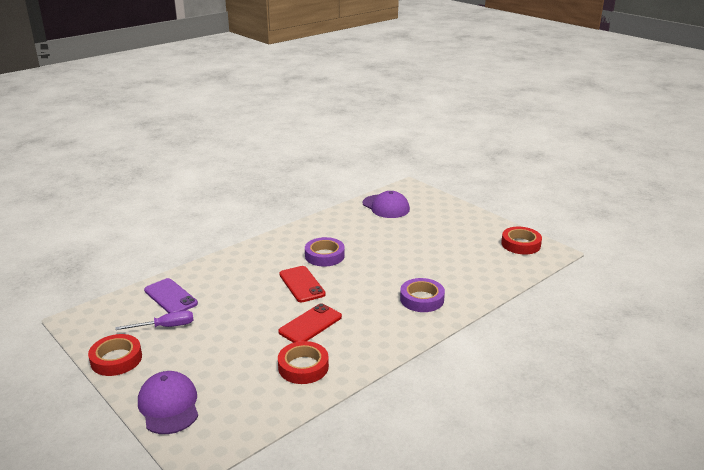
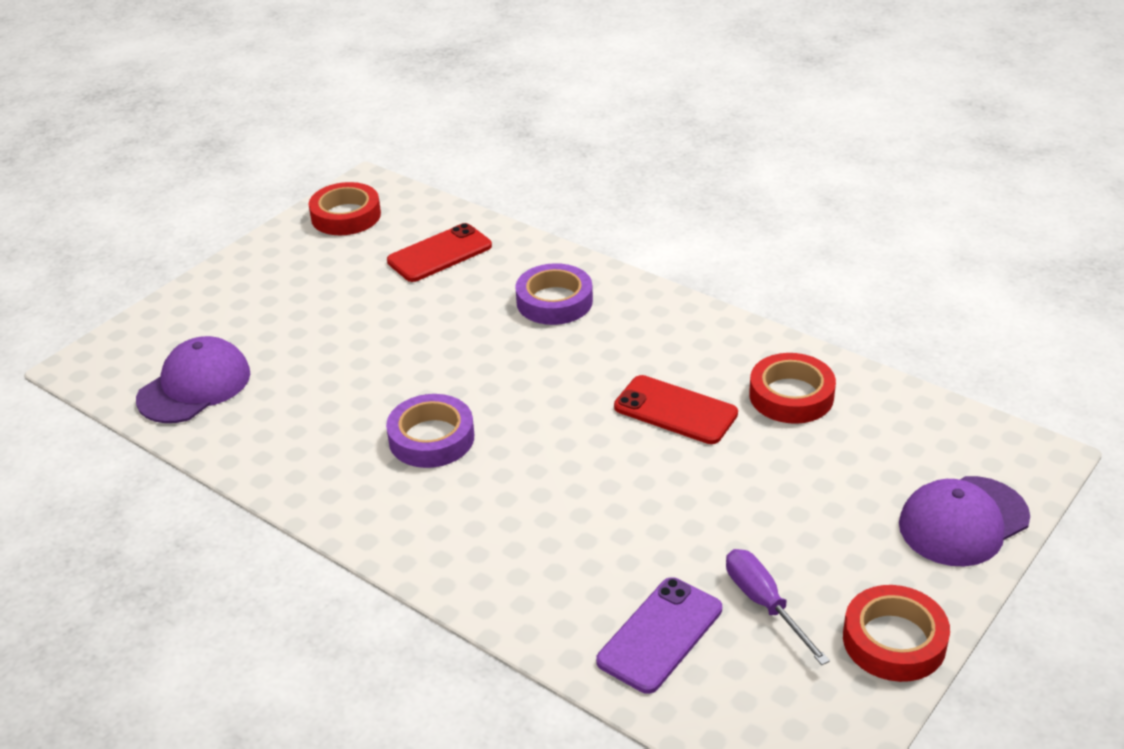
camera: 100 degrees left, 10 degrees up
red phone [279,266,326,302] -> red phone moved to [387,223,492,282]

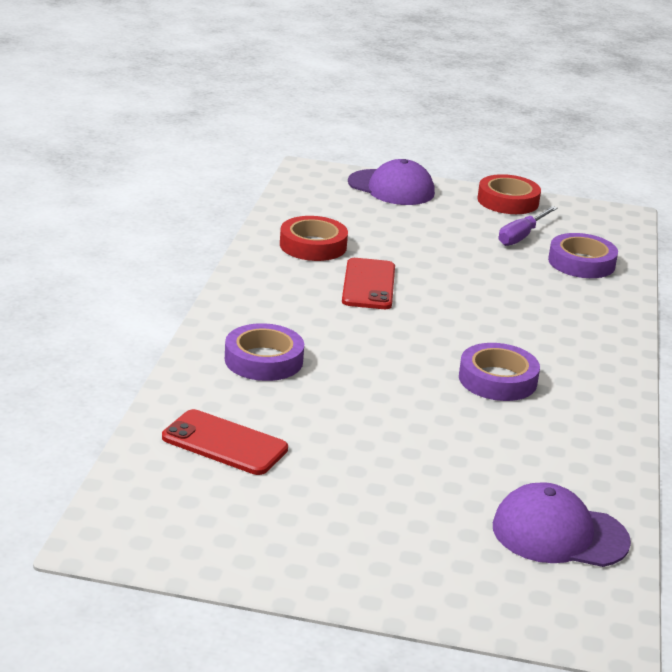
camera: 120 degrees left, 10 degrees down
red tape [308,182,381,235] -> none
purple phone [596,577,722,694] -> purple tape [548,233,618,278]

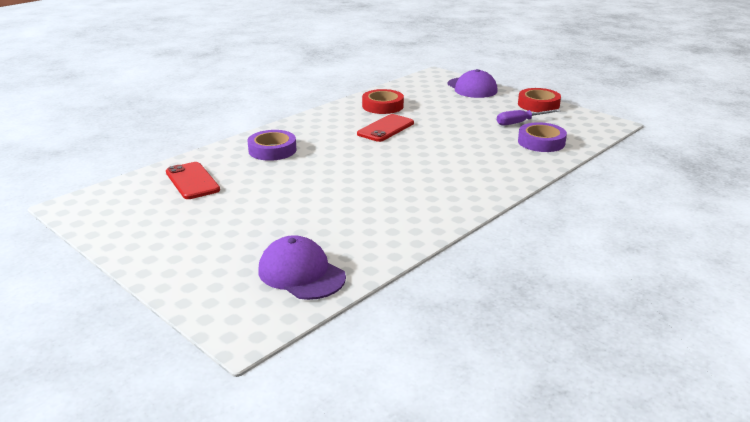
camera: 35 degrees right, 0 degrees up
purple tape [459,343,540,401] -> none

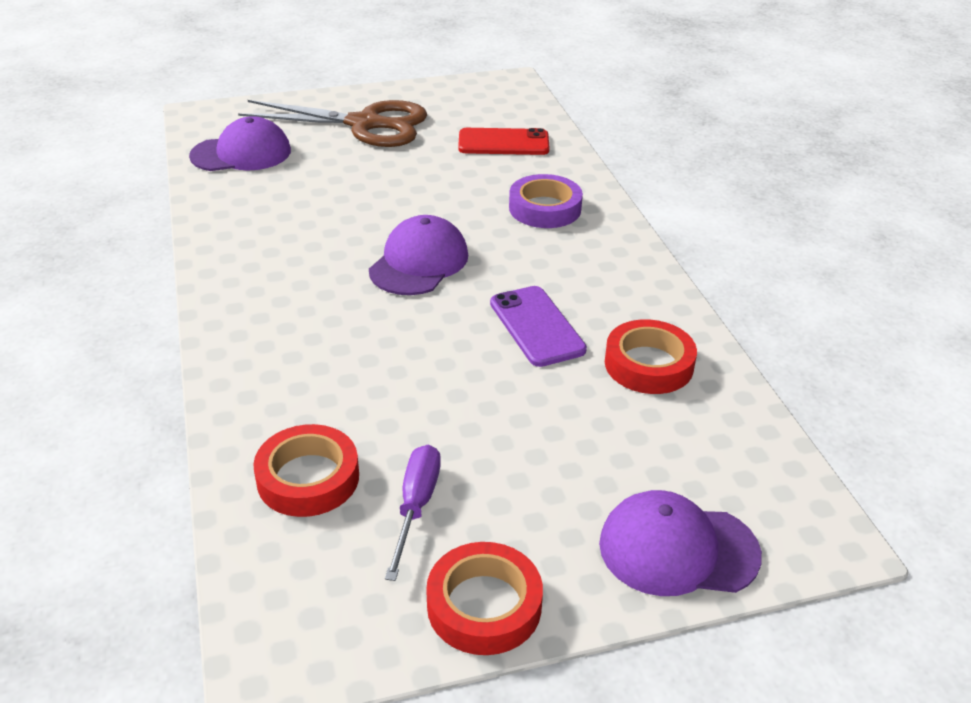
camera: 120 degrees right, 10 degrees up
red phone [357,114,414,142] -> purple phone [490,286,587,367]
purple tape [518,122,567,152] -> red tape [253,424,359,517]
none -> brown scissors [238,100,427,147]
none -> purple cap [369,215,468,295]

